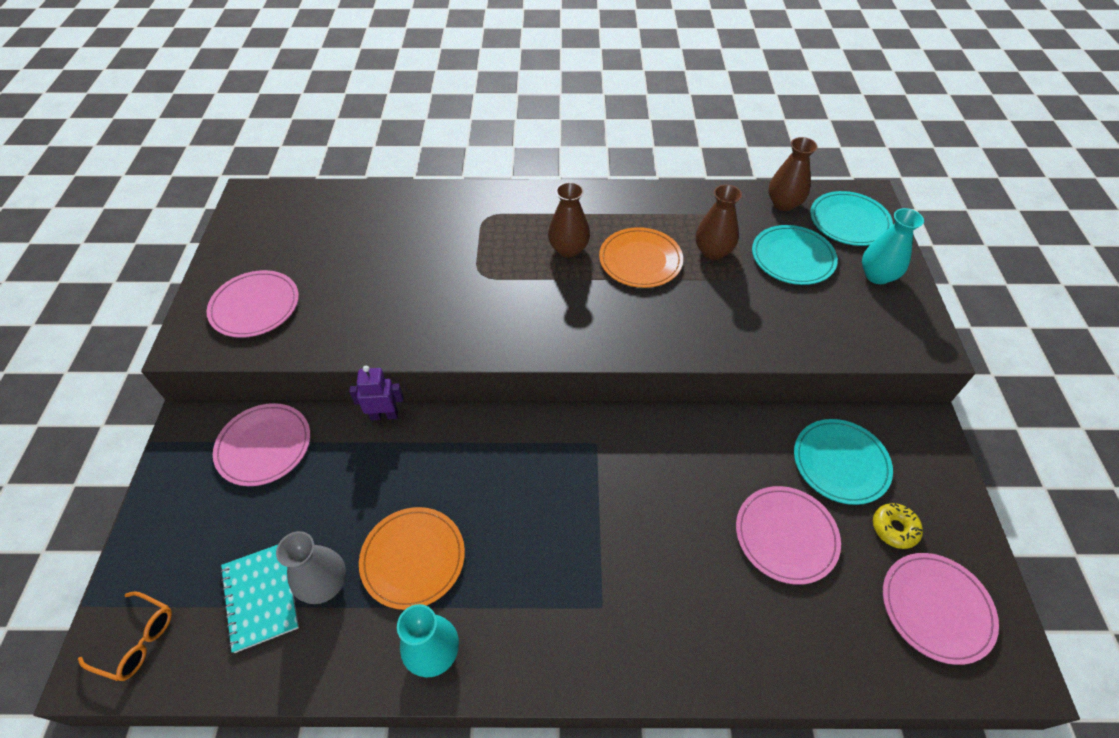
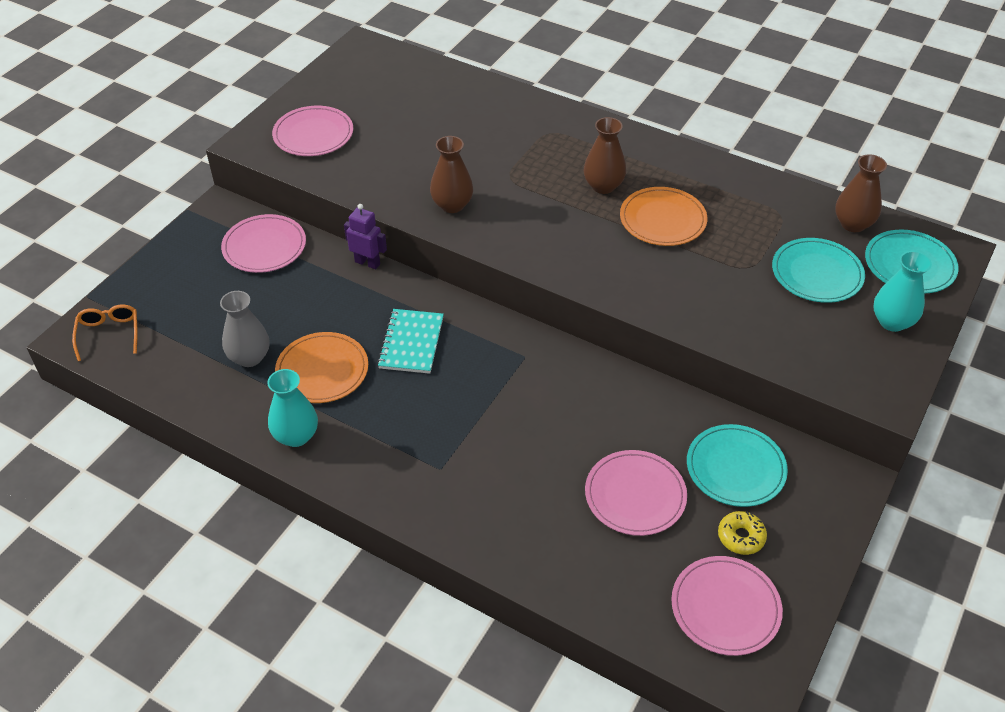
camera: 30 degrees right, 5 degrees down
orange glasses [78,591,172,681] -> orange glasses turned 150 degrees counterclockwise [72,304,137,361]
turquoise notebook [220,545,299,653] -> turquoise notebook moved to [377,309,444,374]
brown vase [696,184,742,260] -> brown vase moved to [430,136,473,213]

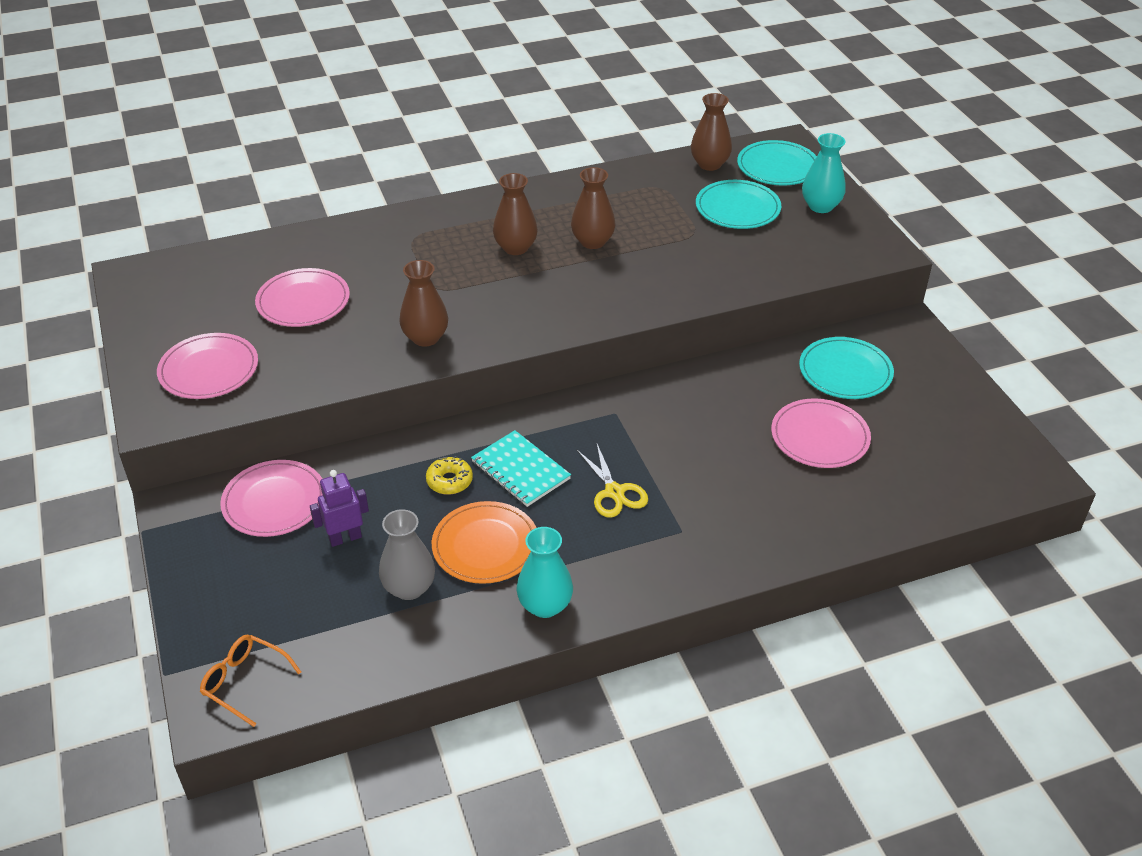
camera: 50 degrees left, 5 degrees down
purple robot [344,204,387,269] -> purple robot moved to [310,470,369,547]
orange plate [620,187,707,246] -> brown vase [571,167,615,249]
pink plate [671,556,783,656] -> pink plate moved to [255,268,350,327]
yellow donut [718,511,767,555] -> yellow donut moved to [426,456,473,495]
none -> yellow scissors [576,442,648,518]

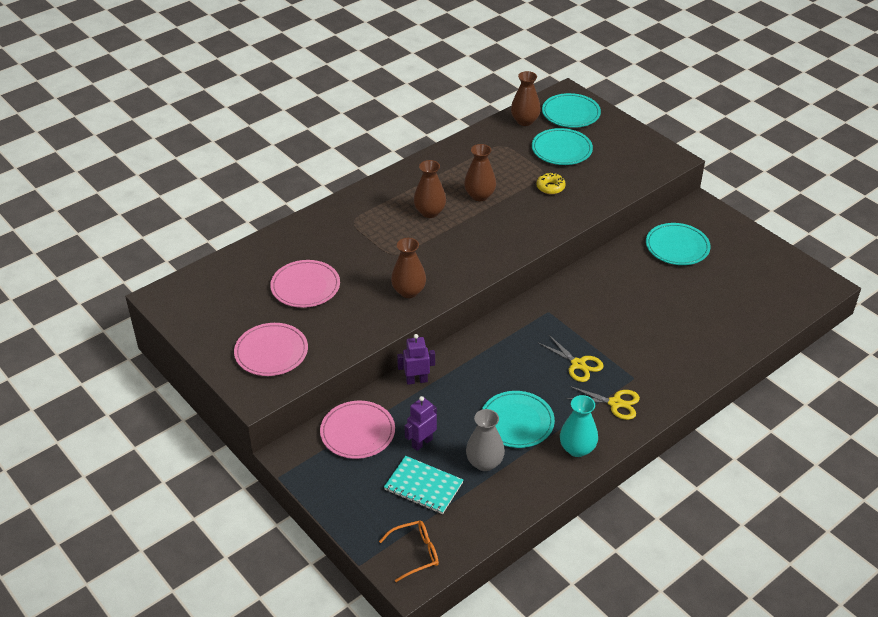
camera: 20 degrees left, 0 degrees up
orange glasses [200,635,301,727] -> orange glasses turned 150 degrees clockwise [379,521,439,582]
yellow donut [426,456,473,495] -> yellow donut moved to [536,172,566,194]
orange plate [432,501,537,584] -> turquoise plate [482,391,555,448]
turquoise notebook [471,430,571,507] -> turquoise notebook moved to [384,456,463,514]
pink plate [771,398,871,468] -> none
turquoise vase [802,133,845,213] -> none
none -> purple robot [397,334,435,385]
none -> yellow scissors [565,386,640,420]

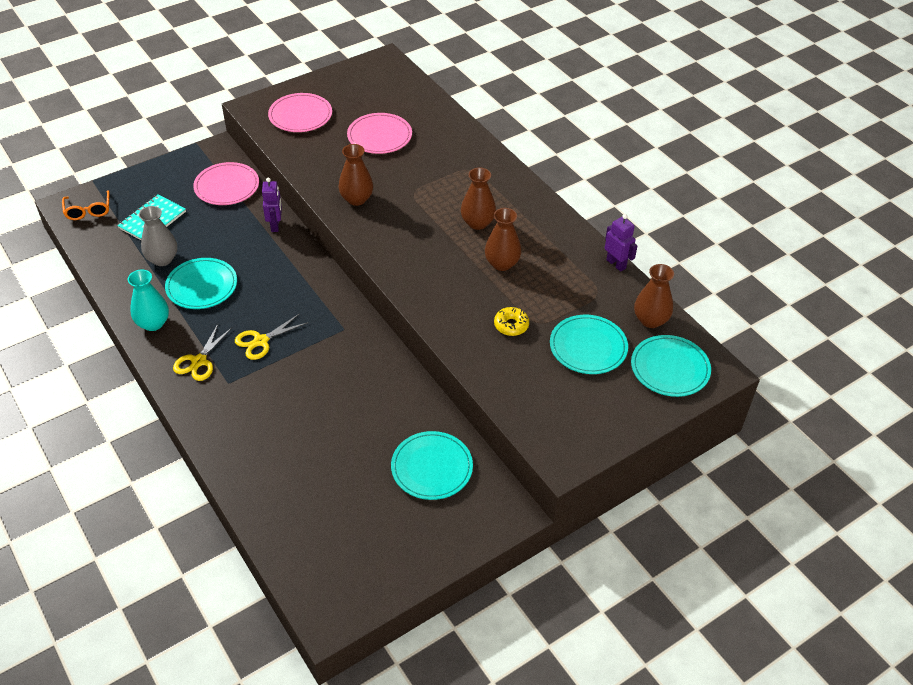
camera: 95 degrees right, 5 degrees up
purple robot [404,396,437,451] -> purple robot moved to [605,214,637,272]

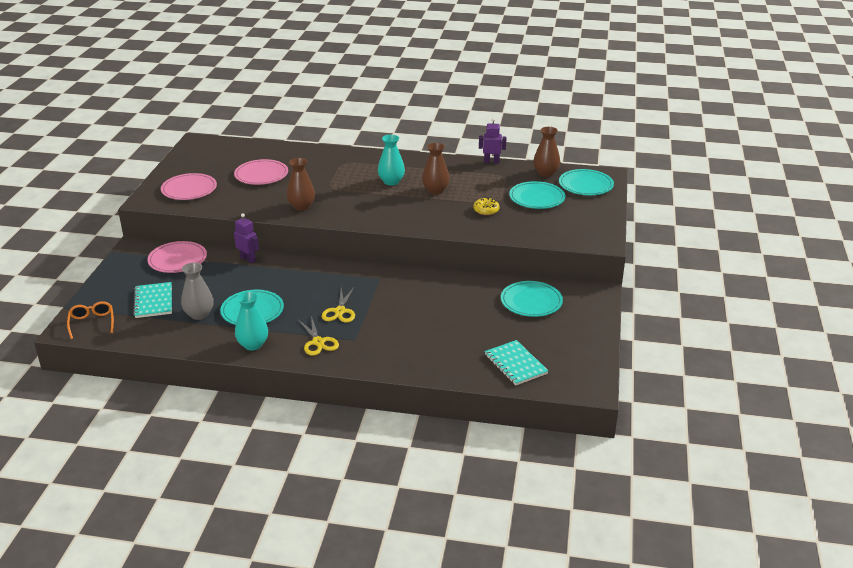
camera: 45 degrees left, 15 degrees down
orange glasses [62,190,110,220] -> orange glasses turned 135 degrees counterclockwise [67,301,114,339]
brown vase [461,168,496,230] -> turquoise vase [378,135,405,186]
none -> turquoise notebook [484,340,549,386]

